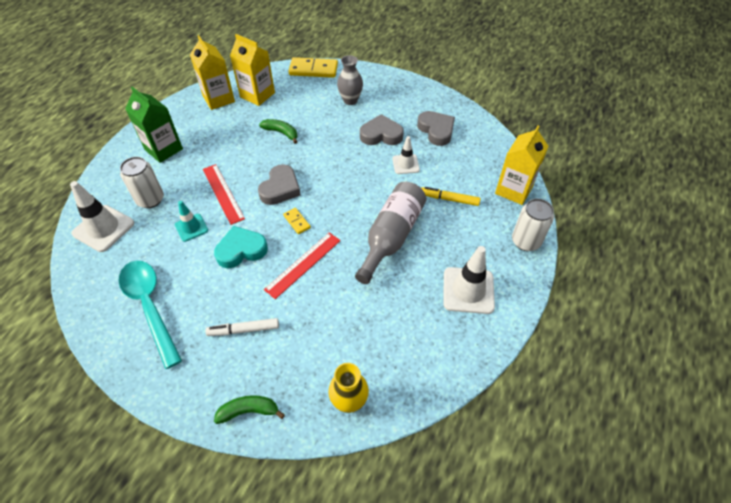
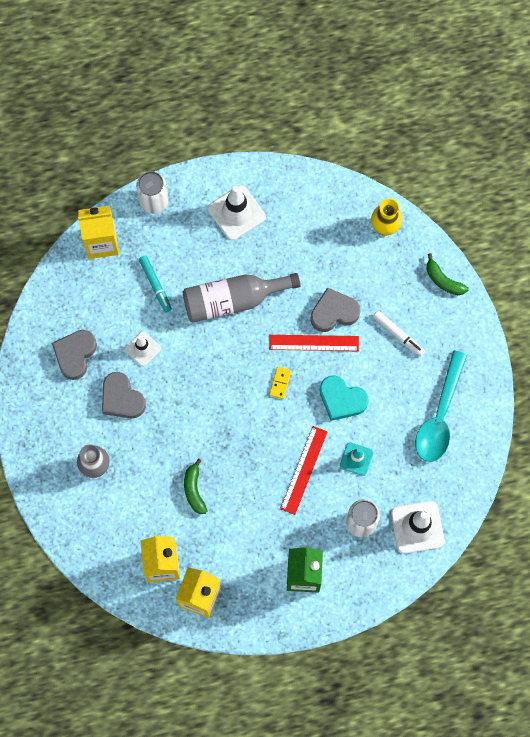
camera: 130 degrees left, 20 degrees up
grey heart [258,164,301,205] -> grey heart moved to [311,287,361,332]
yellow domino [289,57,338,78] -> none
yellow marker [421,187,480,206] -> turquoise marker [139,255,172,312]

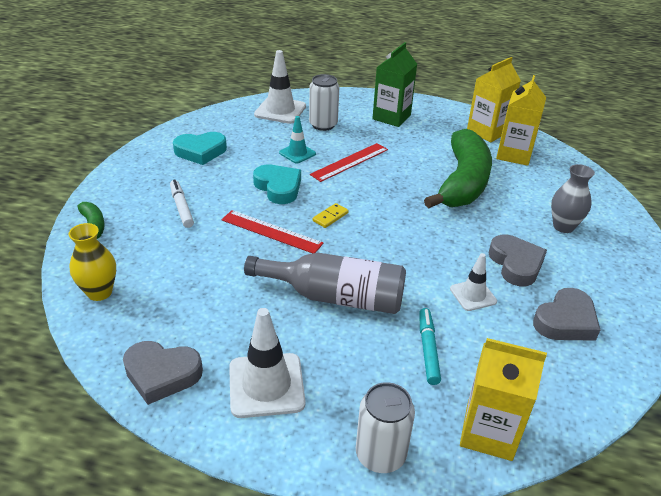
camera: 155 degrees left, 35 degrees down
green banana [184,458,207,514] -> green banana [424,129,492,208], size x2.33
grey heart [311,287,361,332] -> grey heart moved to [123,341,203,405]
turquoise spoon [415,350,467,462] -> turquoise heart [173,132,227,165]

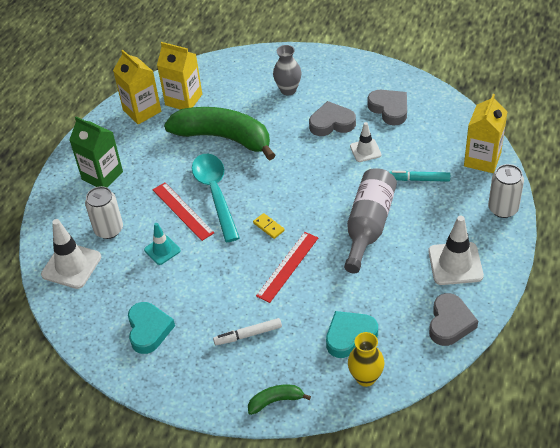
camera: 80 degrees left, 10 degrees up
turquoise heart [253,164,301,204] -> turquoise heart moved to [326,311,378,358]
none -> turquoise spoon [192,153,240,242]

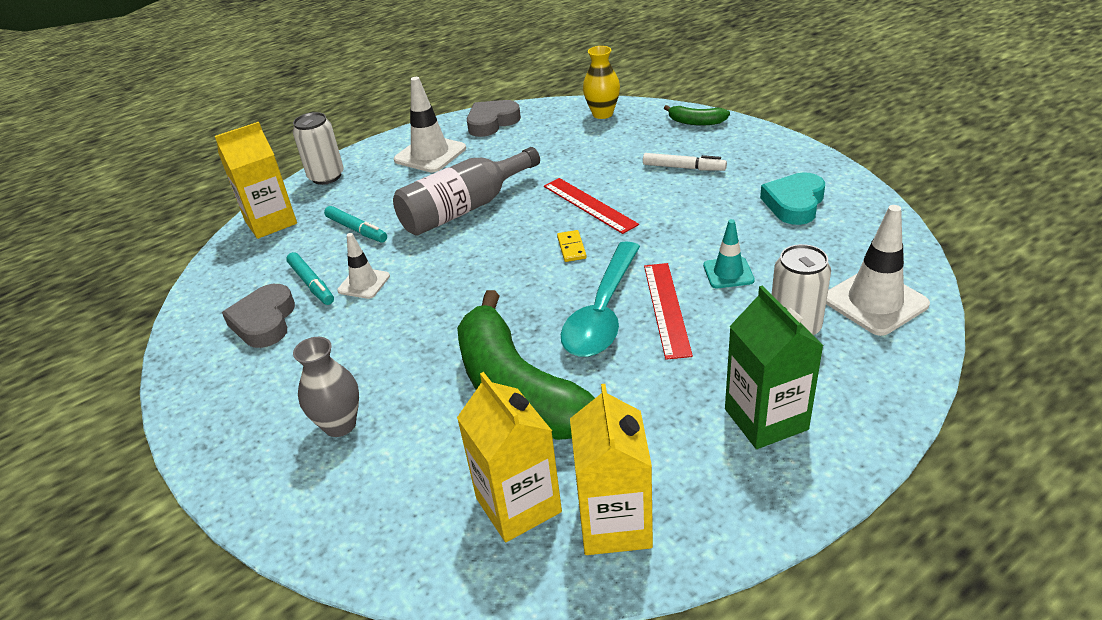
camera: 145 degrees left, 10 degrees down
red ruler [256,232,318,303] -> red ruler turned 75 degrees clockwise [544,178,639,234]
grey heart [309,101,356,136] -> none
turquoise heart [326,311,378,358] -> none
none -> turquoise marker [286,252,334,305]

